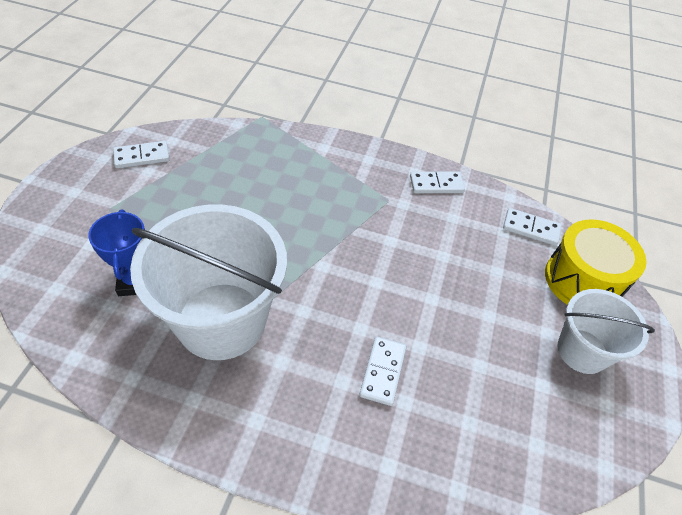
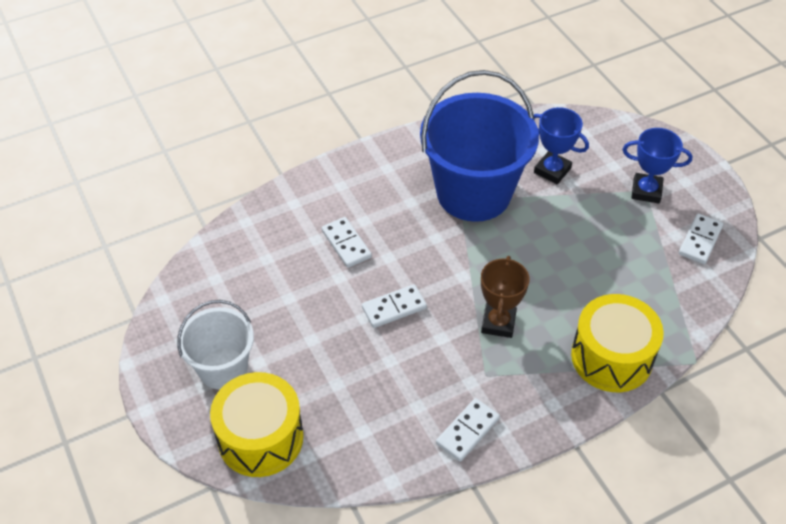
camera: 140 degrees right, 0 degrees up
white bucket [130,204,287,360] -> blue bucket [420,70,539,222]
white domino [503,208,561,246] -> white domino moved to [362,284,427,328]
none -> brown trophy [481,256,529,338]
none -> yellow drum [571,294,664,392]
none -> blue trophy [623,128,693,204]

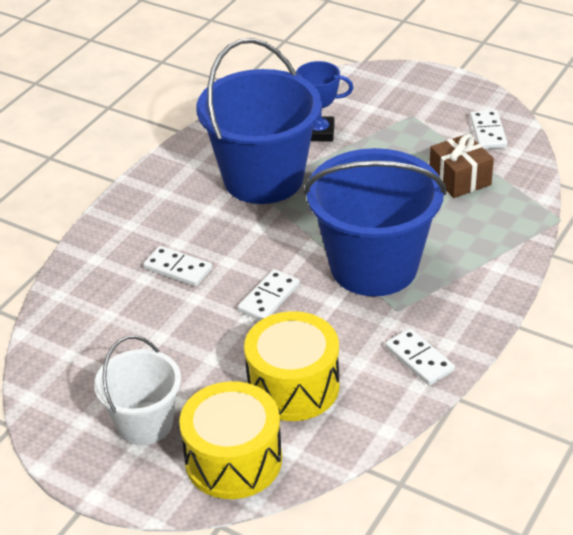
camera: 30 degrees left, 10 degrees down
white domino [436,398,500,462] -> white domino turned 45 degrees counterclockwise [385,328,455,386]
brown trophy [481,256,529,338] -> blue bucket [304,148,446,296]
yellow drum [571,294,664,392] -> yellow drum moved to [244,311,340,421]
blue trophy [623,128,693,204] -> none
none -> brown gift [430,134,494,198]

